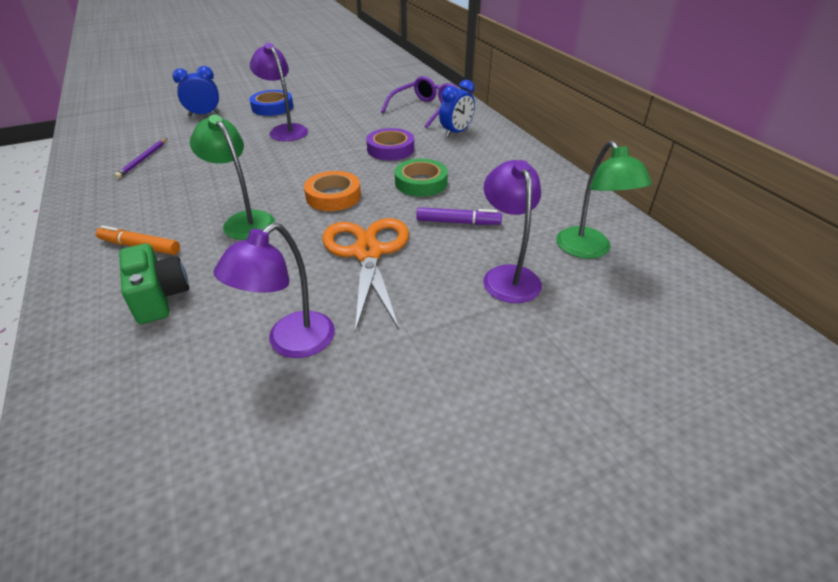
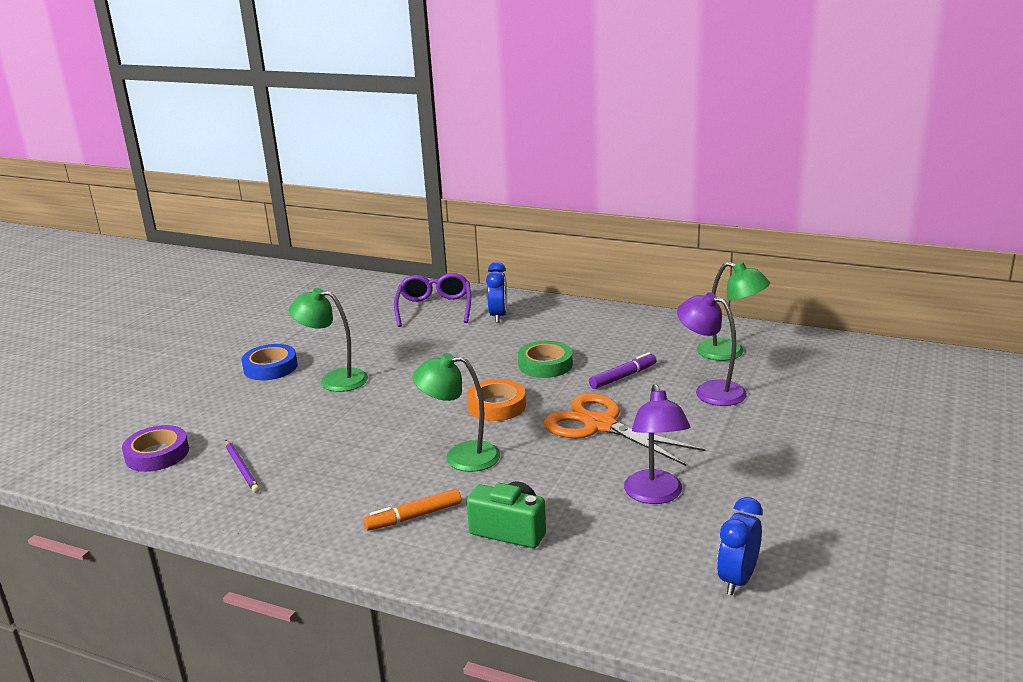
camera: 40 degrees left, 15 degrees down
blue clock [173,66,220,117] -> blue clock moved to [717,497,763,595]
purple lamp [250,43,308,141] -> green lamp [289,288,368,392]
purple tape [366,128,414,160] -> purple tape moved to [122,425,189,472]

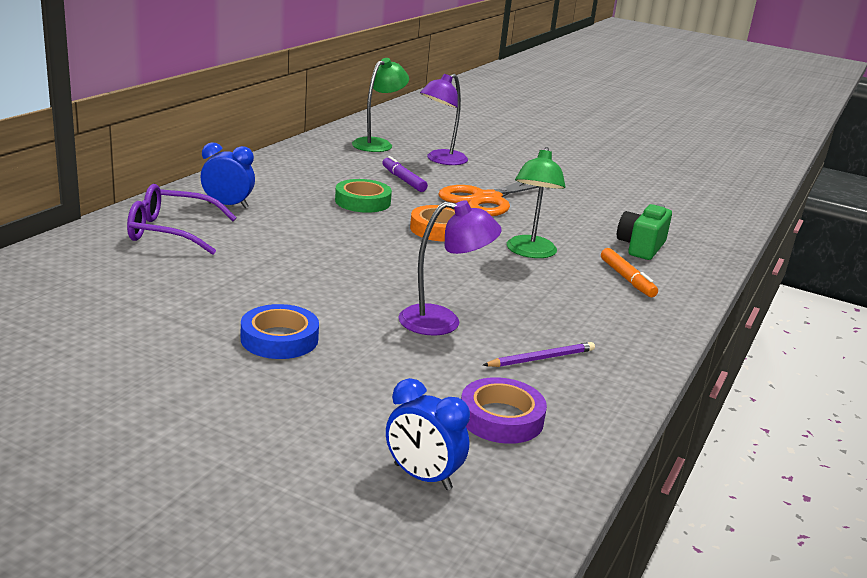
camera: 90 degrees left, 0 degrees up
green lamp [289,288,368,392] -> none
purple lamp [624,384,690,504] -> purple lamp moved to [399,200,502,335]
blue clock [717,497,763,595] -> blue clock moved to [386,378,470,490]

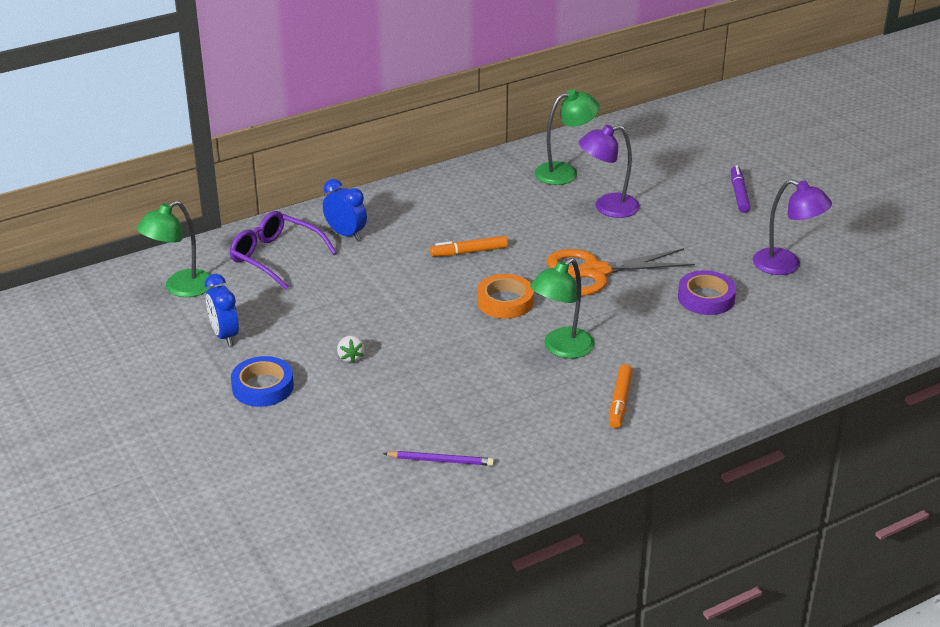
camera: 35 degrees right, 10 degrees up
green tape [335,179,392,213] -> orange marker [430,236,508,257]
purple marker [382,156,428,192] -> purple marker moved to [731,165,750,213]
blue clock [386,378,470,490] -> blue clock moved to [205,274,239,346]
purple lamp [399,200,502,335] -> purple lamp moved to [753,179,832,275]
purple tape [461,377,547,444] -> purple tape moved to [678,270,736,315]
green camera [617,204,672,260] -> none
none -> green lamp [136,200,212,297]
none -> white strawberry [337,336,364,363]

